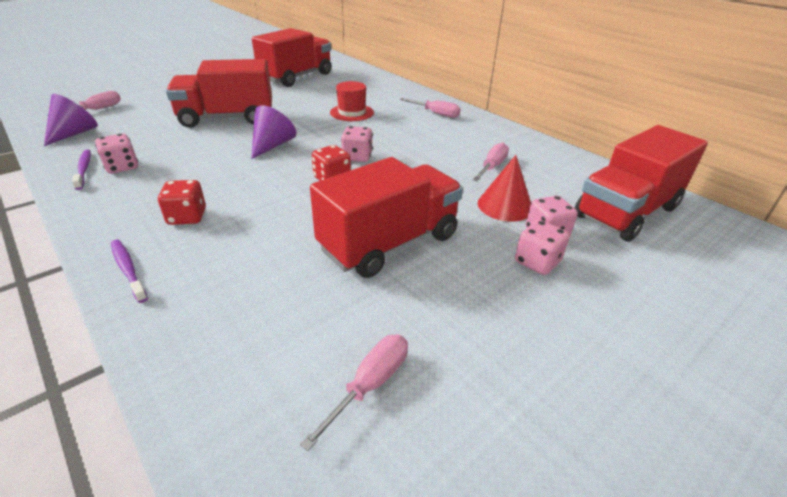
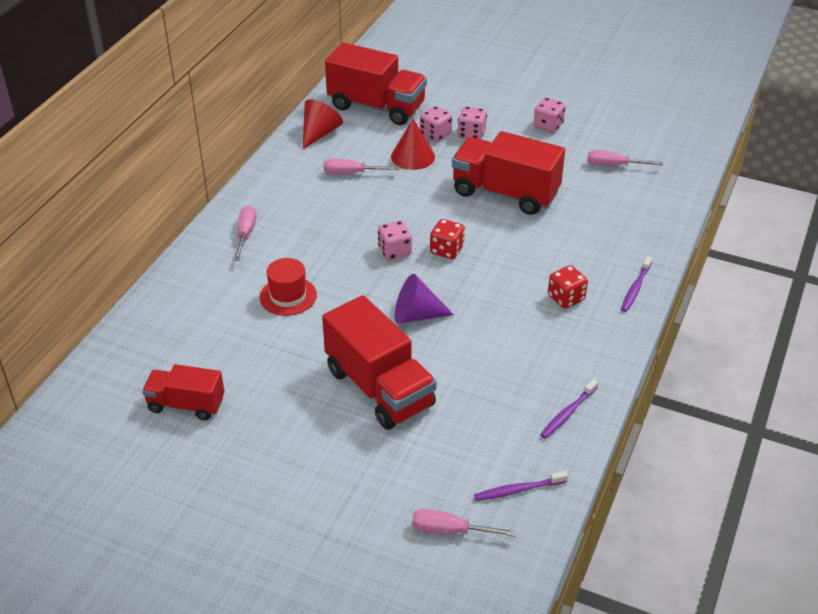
camera: 115 degrees left, 5 degrees up
purple cone [44,94,98,146] -> purple toothbrush [474,471,568,501]
pink dice [95,134,138,174] -> pink dice moved to [533,98,565,133]
red truck [252,28,332,87] -> red truck [142,364,224,420], size x0.59
none -> red cone [303,99,343,149]

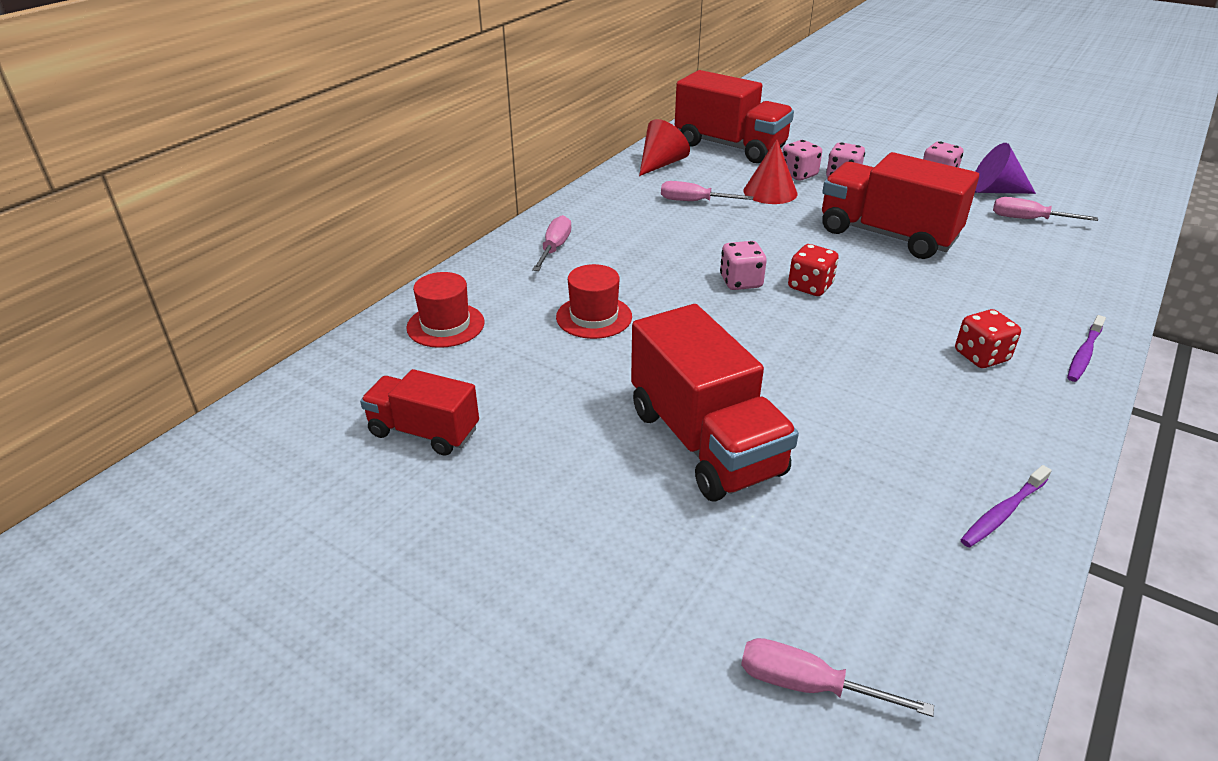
camera: 10 degrees right, 5 degrees down
purple cone [395,274,454,324] -> purple cone moved to [975,143,1036,194]
purple toothbrush [474,471,568,501] -> none
none -> red hat [406,272,485,348]

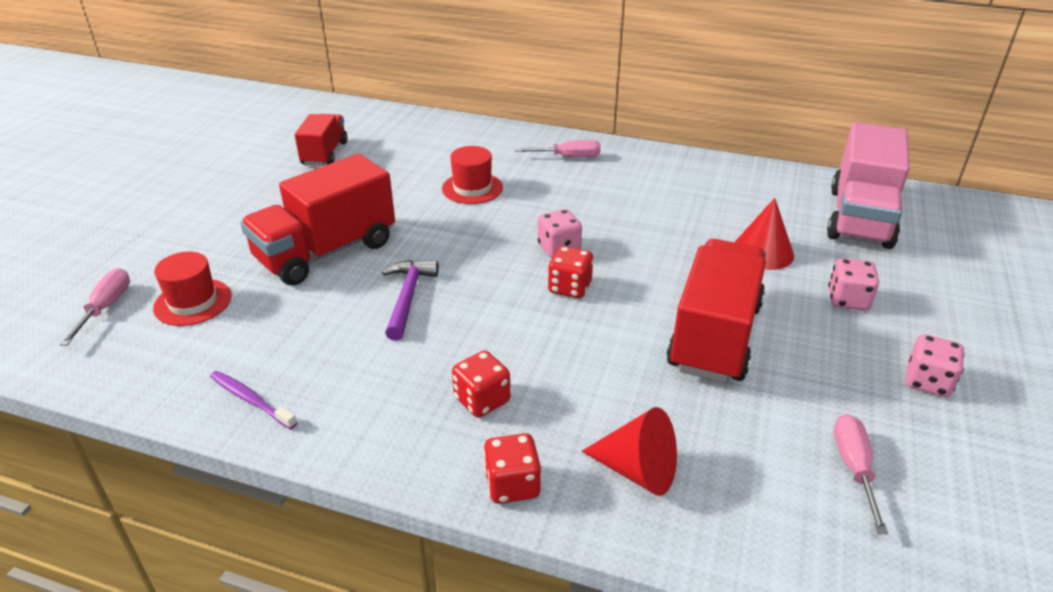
camera: 75 degrees right, 0 degrees up
red hat [406,272,485,348] -> red hat moved to [153,252,232,326]
red cone [639,119,690,176] -> red cone moved to [582,407,677,496]
pink screwdriver [661,181,753,201] -> none
red truck [675,70,794,163] -> pink truck [827,122,909,249]
pink dice [782,140,822,181] -> none
purple cone [975,143,1036,194] -> none
purple toothbrush [1067,315,1106,382] -> red dice [483,433,541,504]
none -> purple hammer [382,260,439,341]

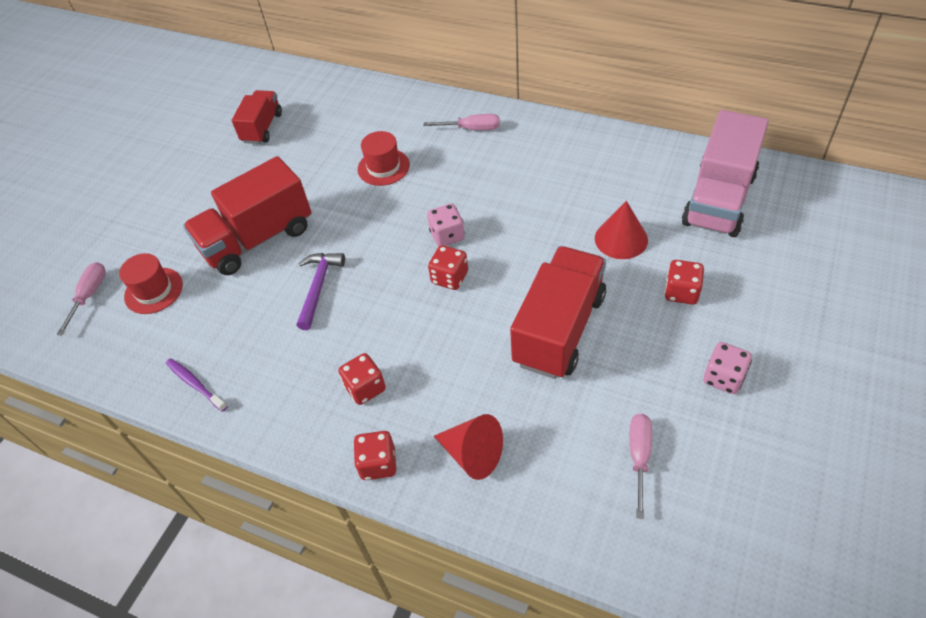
camera: 10 degrees right, 15 degrees up
pink dice [828,258,879,310] -> red dice [664,260,704,305]

